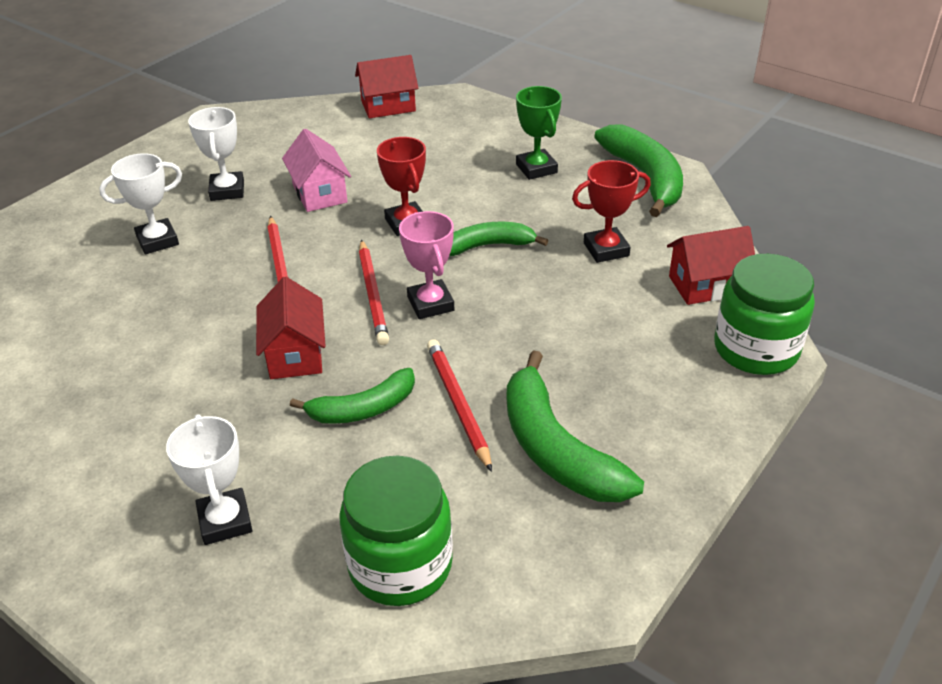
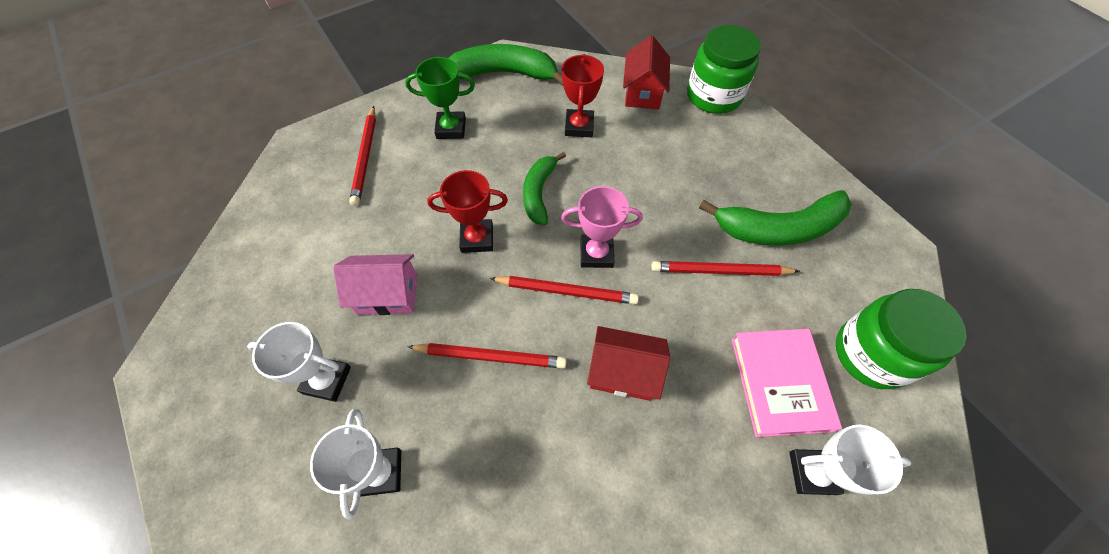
camera: 70 degrees left, 20 degrees up
green banana [290,368,415,424] -> none
red house [355,55,418,118] -> none
none -> red pencil [349,106,376,206]
none -> pink book [732,329,842,437]

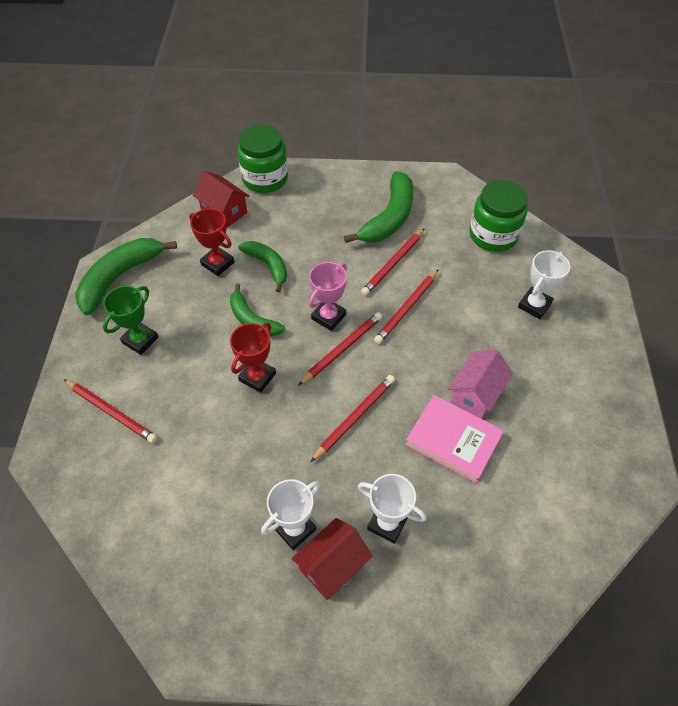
camera: 55 degrees left, 5 degrees down
pink house [333,254,418,315] -> pink house moved to [448,349,513,419]
red house [587,326,670,401] -> red house moved to [291,518,373,600]
pink book [732,329,842,437] -> pink book moved to [405,395,504,483]
none -> green banana [238,241,287,292]
none -> red pencil [374,269,439,344]

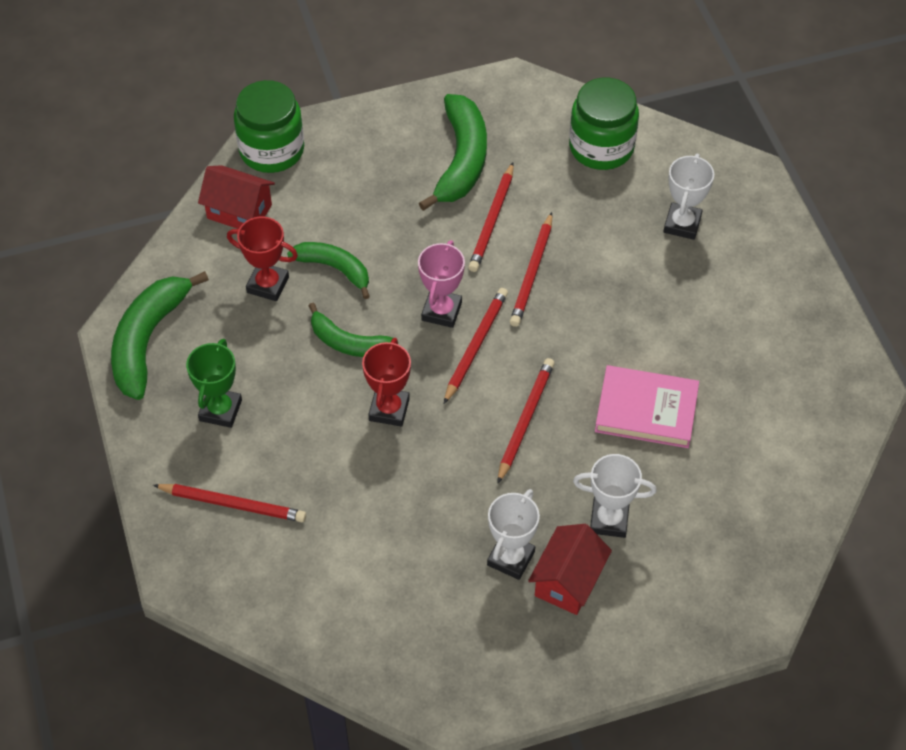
camera: 20 degrees left, 0 degrees up
pink house [448,349,513,419] -> none

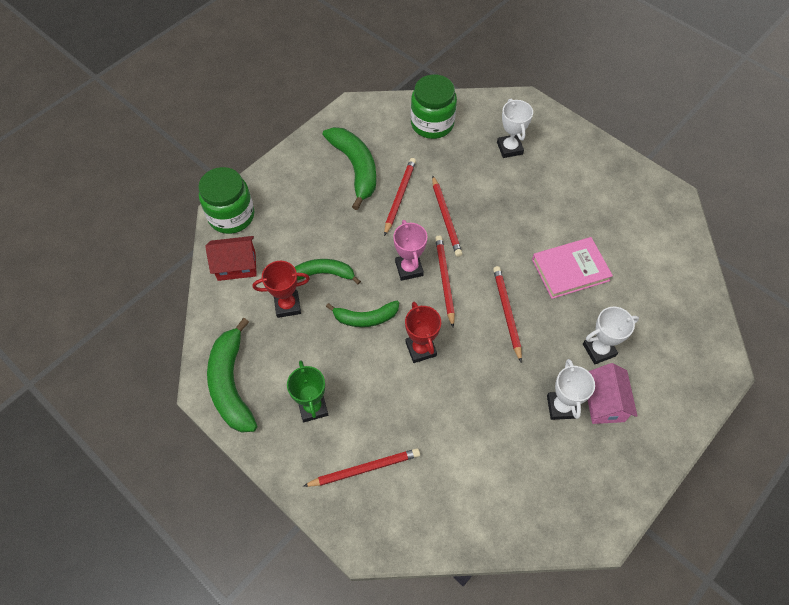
camera: 30 degrees left, 5 degrees up
red pencil [468,163,514,272] -> red pencil turned 150 degrees counterclockwise [384,158,416,236]
red house [528,524,612,615] -> pink house [588,363,637,424]

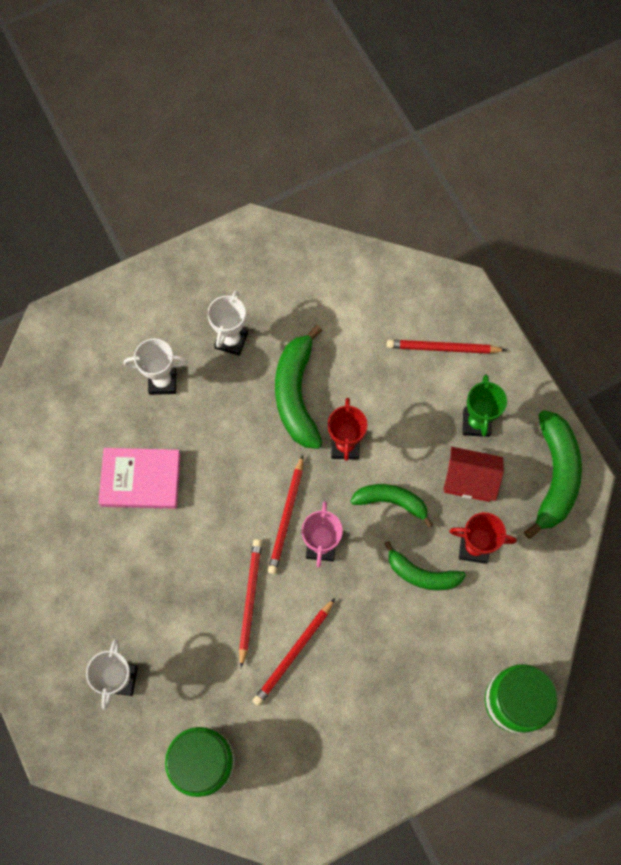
camera: 160 degrees left, 10 degrees up
red house [205,236,257,281] -> red house moved to [443,447,504,502]
green banana [323,127,376,210] -> green banana moved to [275,325,322,449]
red pencil [493,266,522,362] -> none
pink house [588,363,637,424] -> none

